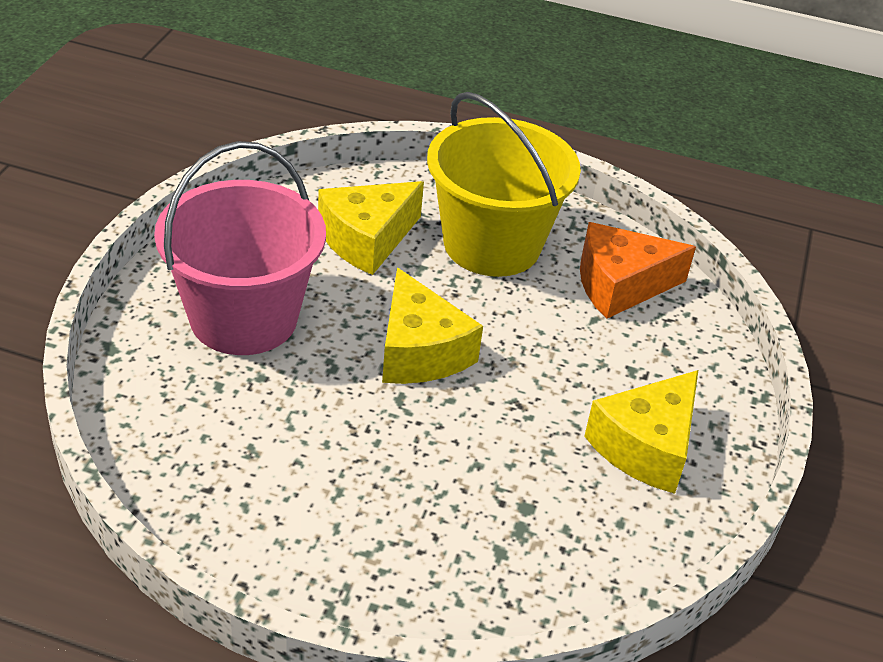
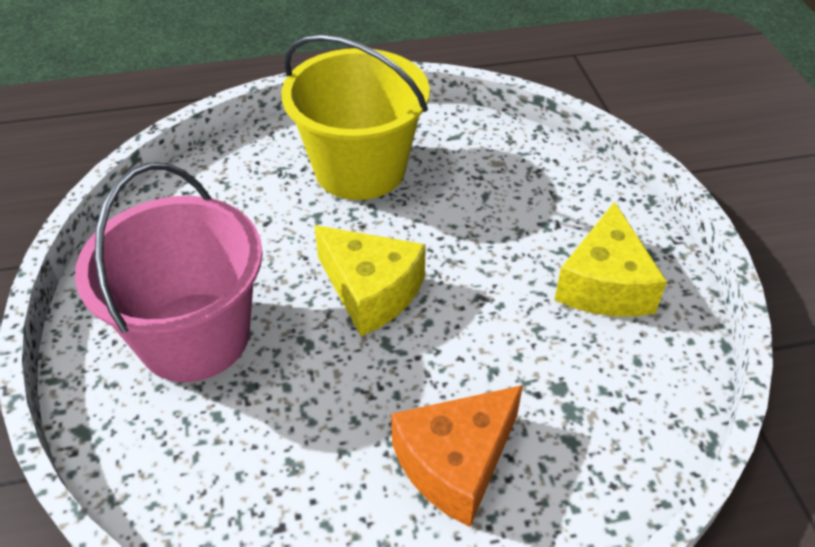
camera: 25 degrees left, 5 degrees up
yellow cheese [318,181,424,275] -> none
orange cheese [580,222,696,319] -> orange cheese moved to [391,385,523,527]

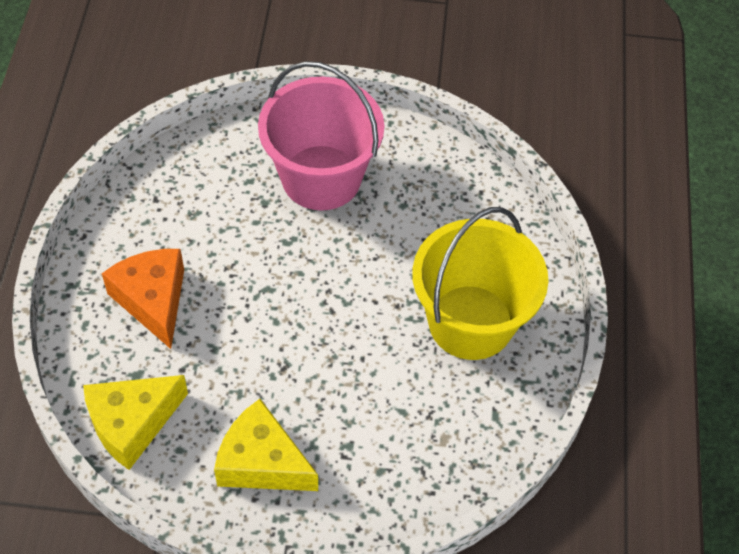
camera: 105 degrees right, 10 degrees up
yellow cheese [314,225,426,336] -> yellow cheese moved to [83,375,188,470]

